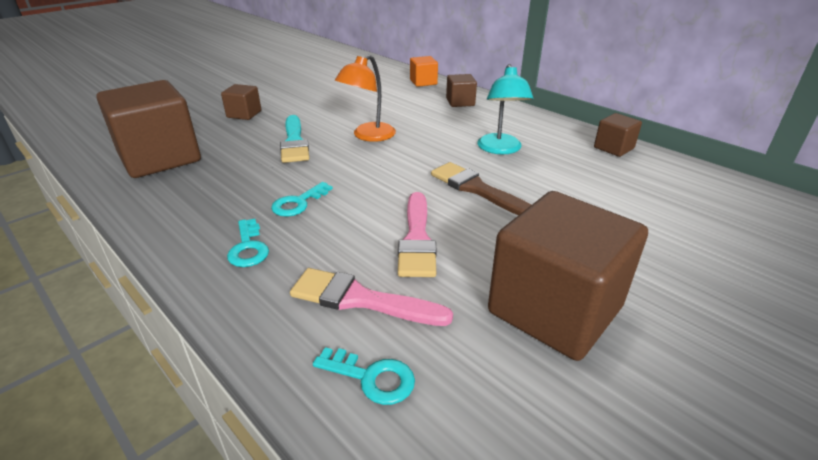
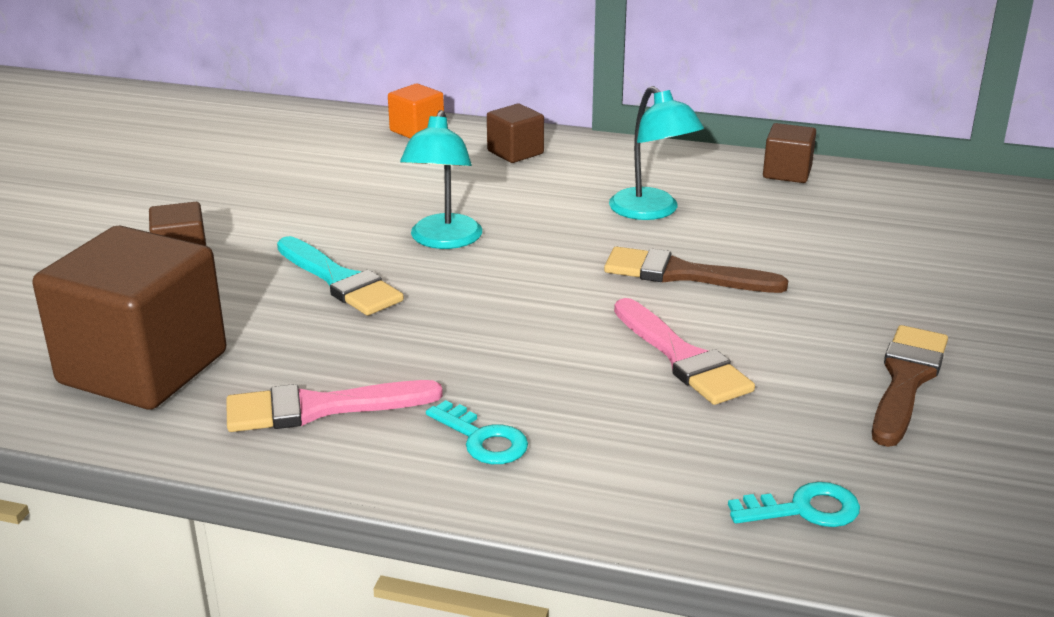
camera: 30 degrees left, 5 degrees down
turquoise key [271,182,333,217] -> none
pink brush [290,268,453,326] -> pink brush moved to [226,380,443,432]
orange lamp [335,55,396,142] -> turquoise lamp [400,110,482,249]
brown cube [488,191,648,361] -> brown brush [872,325,948,447]

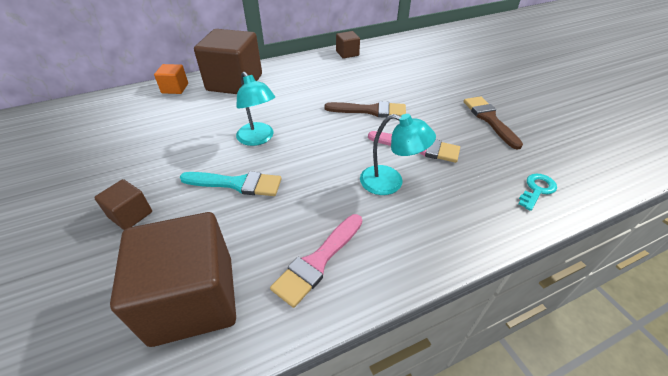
camera: 40 degrees left, 15 degrees up
turquoise key [426,400,528,464] -> none
brown cube [487,104,544,163] -> brown cube [194,29,262,94], size x2.14
brown brush [604,247,788,293] -> brown brush turned 150 degrees counterclockwise [324,101,406,118]
turquoise lamp [609,86,704,220] -> turquoise lamp moved to [360,114,436,195]

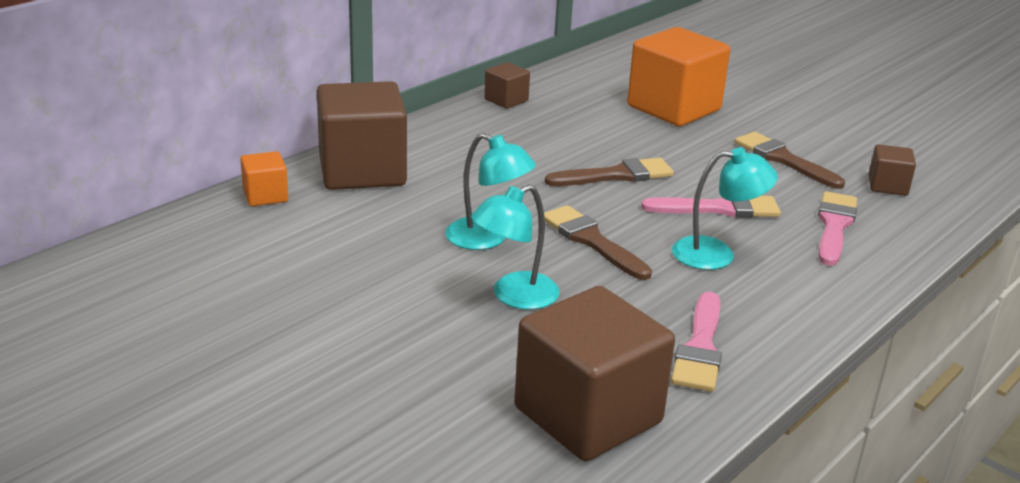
camera: 25 degrees left, 15 degrees down
brown cube [94,179,152,230] -> brown cube moved to [868,144,916,196]
turquoise brush [180,171,281,196] -> turquoise lamp [471,184,560,310]
turquoise key [518,173,557,211] -> none
none -> brown brush [544,205,652,280]
none -> orange cube [627,27,730,126]
none -> pink brush [818,191,857,266]

